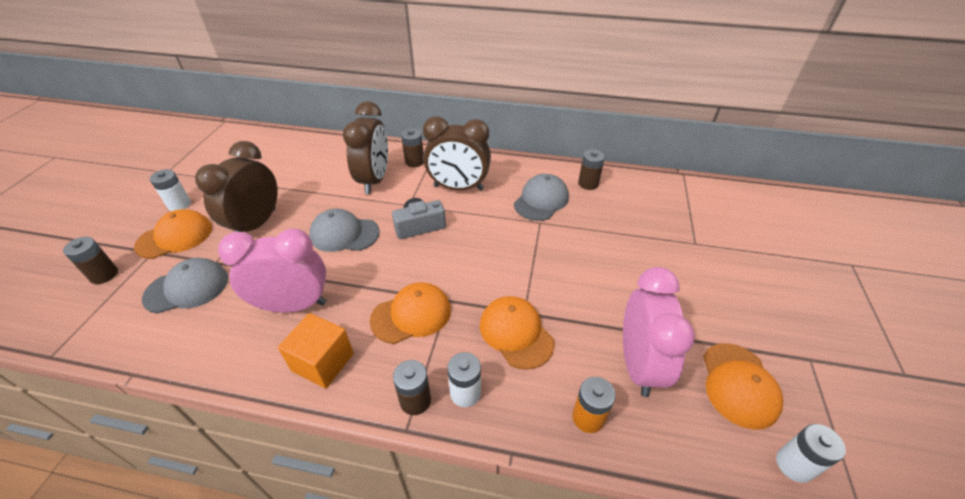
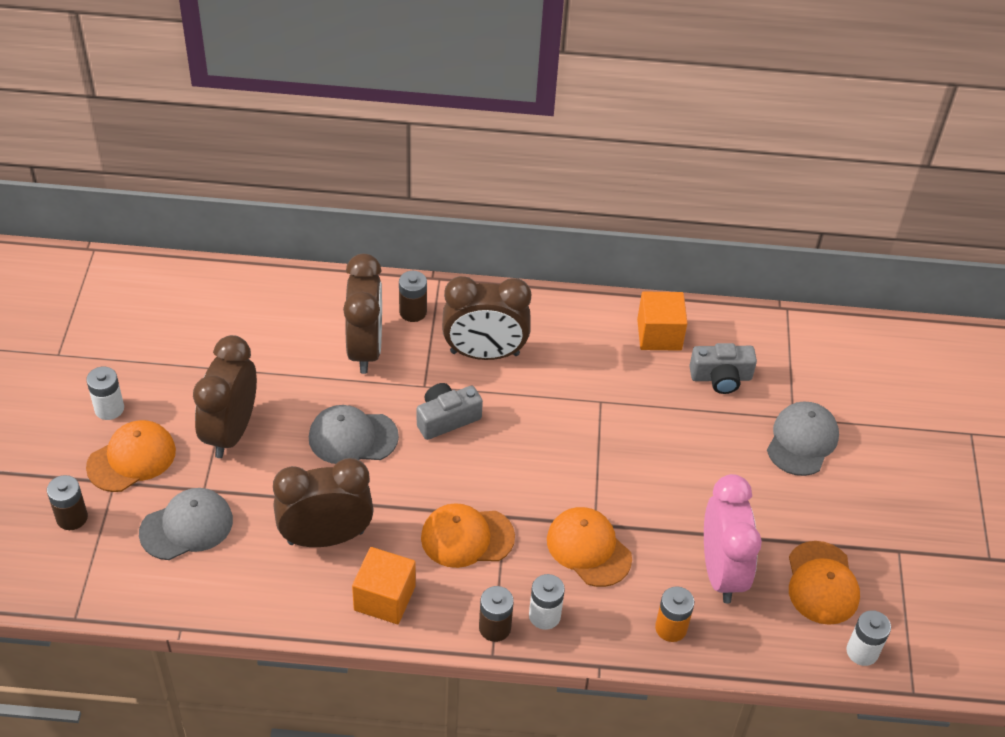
camera: 10 degrees left, 5 degrees up
pink clock [218,228,326,313] -> brown clock [273,458,374,547]
orange cap [370,282,451,344] -> orange cap turned 150 degrees counterclockwise [421,503,515,568]
grey cap [514,174,569,221] -> grey cap moved to [767,401,839,476]
brown battery [578,149,605,190] -> orange cube [637,291,688,351]
none -> grey camera [689,343,757,394]

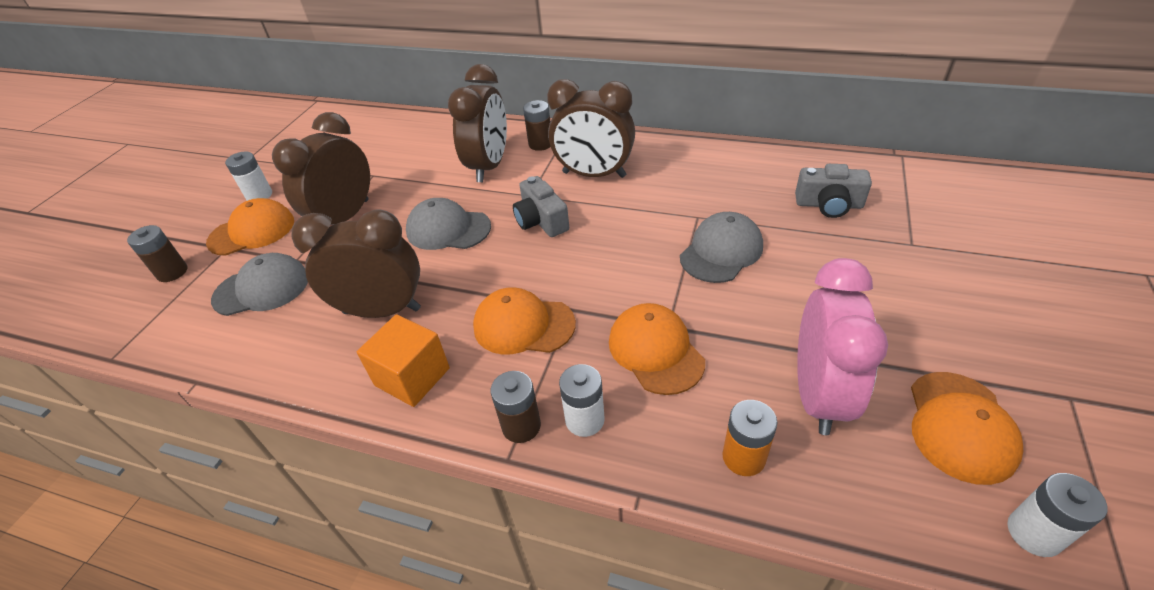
camera: 20 degrees right, 5 degrees down
grey camera [417,383,483,440] -> grey camera turned 105 degrees counterclockwise [513,176,569,237]
orange cube [637,291,688,351] -> none
grey cap [767,401,839,476] -> grey cap moved to [680,212,763,283]

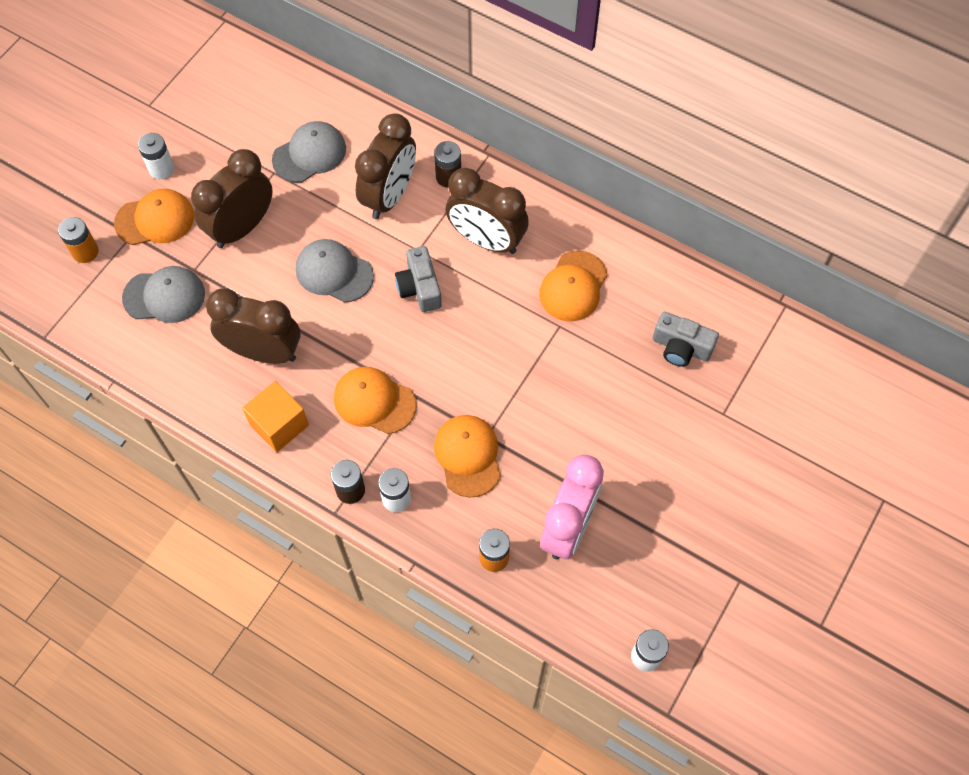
camera: 10 degrees right, 20 degrees up
brown battery [127,225,187,282] -> orange battery [58,217,99,263]
grey cap [680,212,763,283] -> grey cap moved to [272,121,346,183]
orange cap [911,372,1023,485] -> orange cap moved to [539,251,608,321]

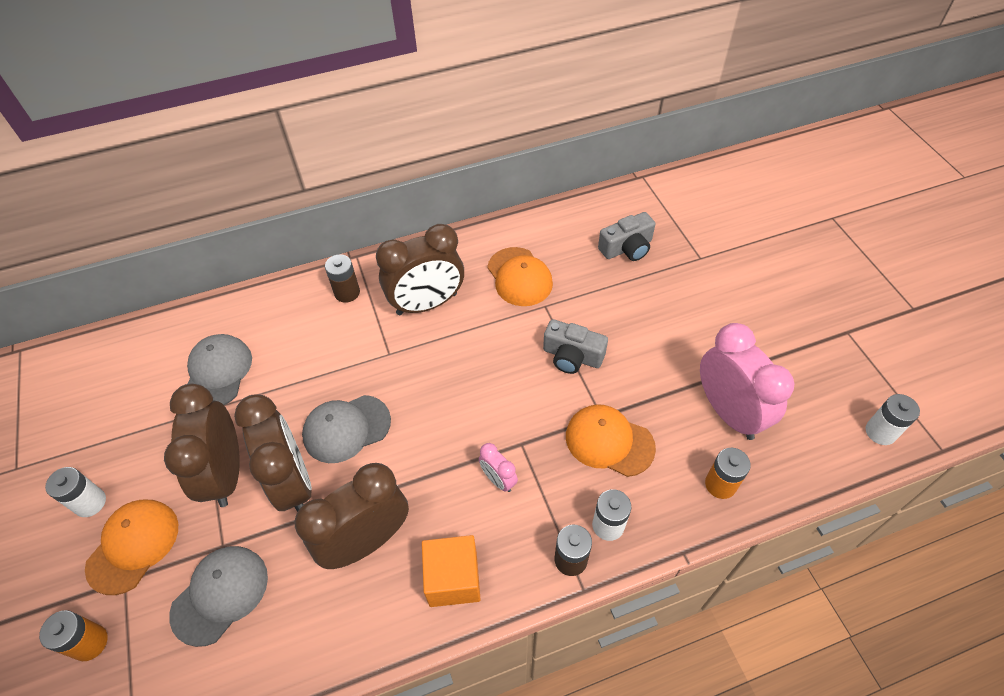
camera: 50 degrees left, 10 degrees down
orange cap [334,367,417,434] -> pink clock [479,443,518,492]
brown clock [355,113,416,219] -> brown clock moved to [234,395,312,512]
grey camera [395,246,442,312] -> grey camera moved to [543,319,608,374]

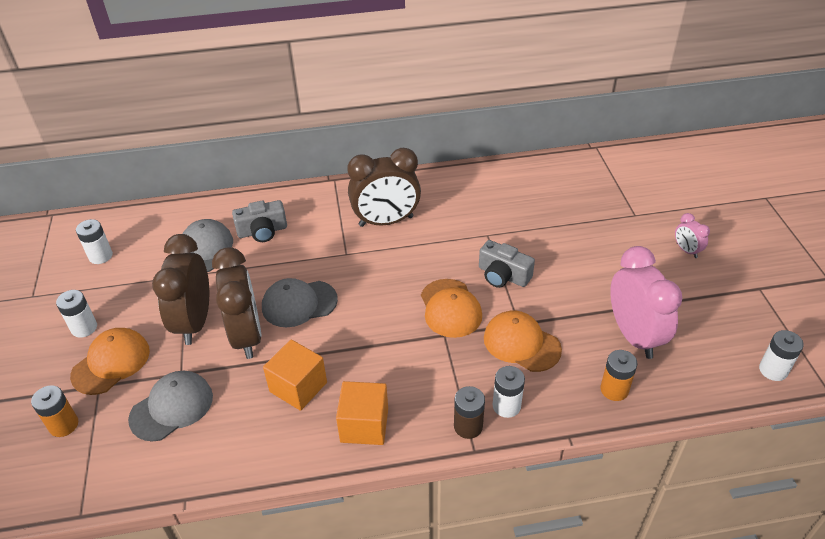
camera: 10 degrees right, 10 degrees down
brown clock [295,463,409,569] -> orange cube [263,339,327,411]
brown battery [325,254,360,303] -> none
pink clock [479,443,518,492] -> pink clock moved to [675,213,710,258]
orange cap [487,247,553,306] -> orange cap moved to [421,279,482,338]
grey camera [598,212,655,261] -> grey camera moved to [232,200,287,242]
none -> white battery [76,219,113,264]

